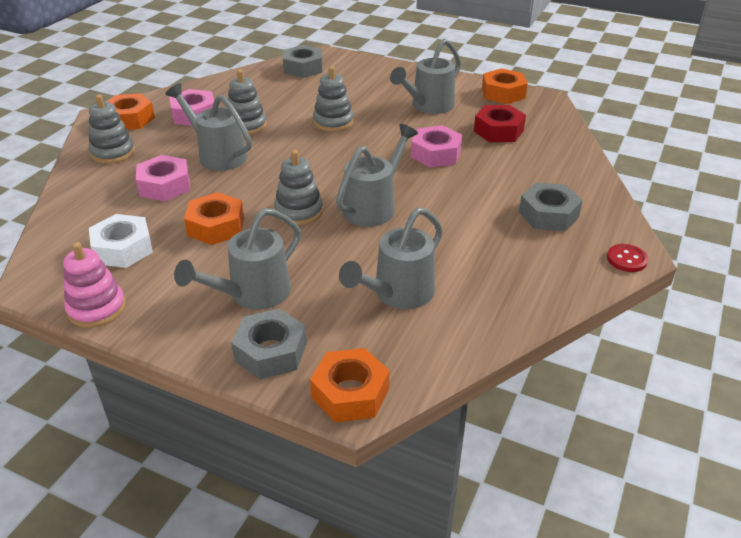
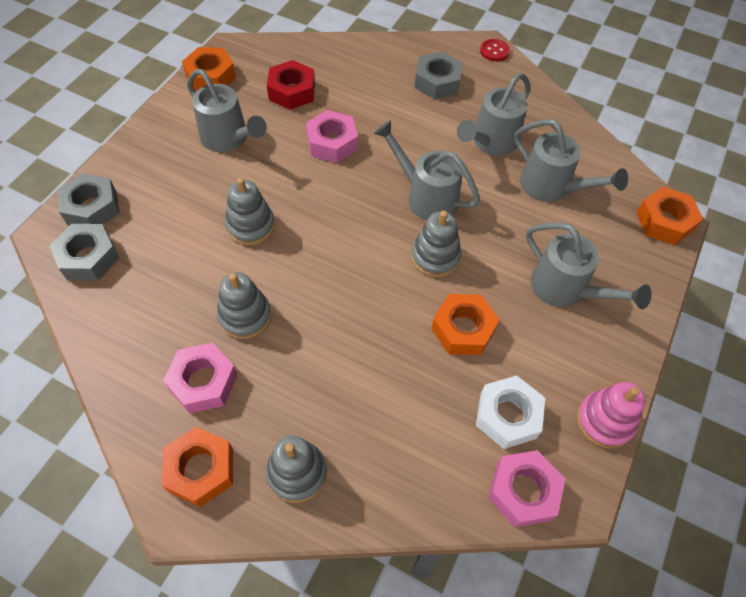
camera: 90 degrees left, 20 degrees up
pink nut [136,155,190,202] -> pink nut moved to [488,450,565,527]
grey watering can [166,83,252,171] -> grey watering can moved to [457,73,531,155]
grey nut [231,309,307,379] -> grey nut moved to [57,173,120,225]

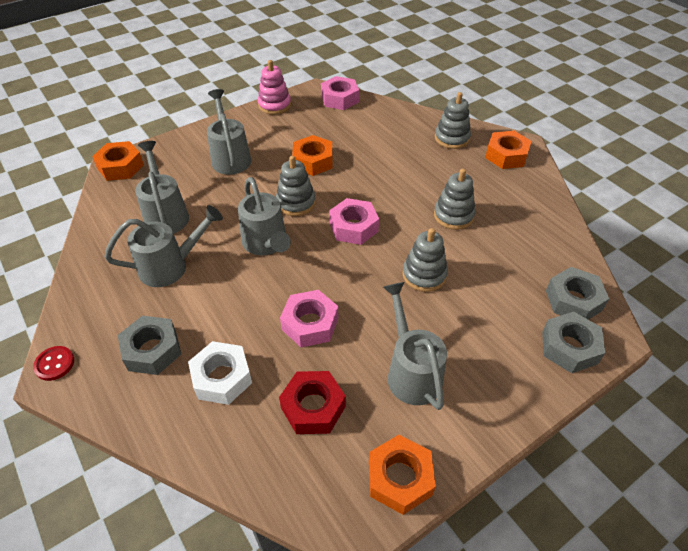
camera: 150 degrees left, 10 degrees down
pink nut [163,343,237,413] -> pink nut moved to [329,198,379,245]
white nut [476,375,545,449] -> white nut moved to [188,341,252,405]

